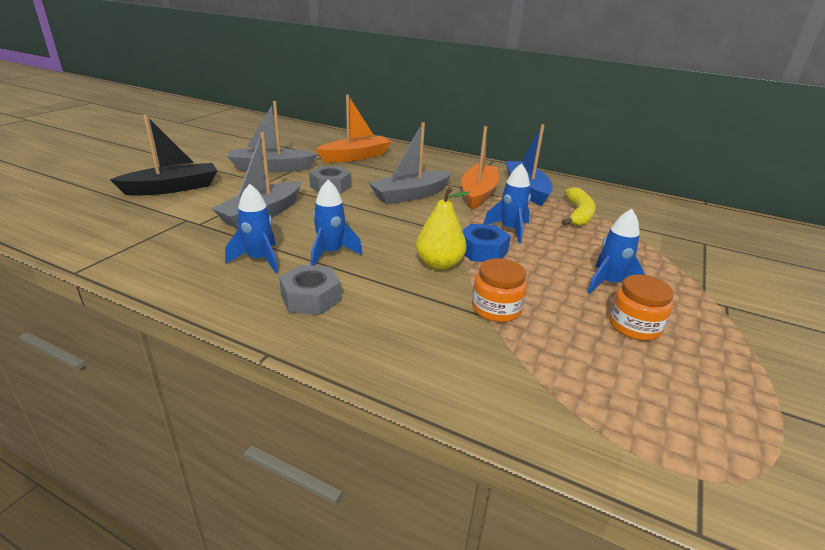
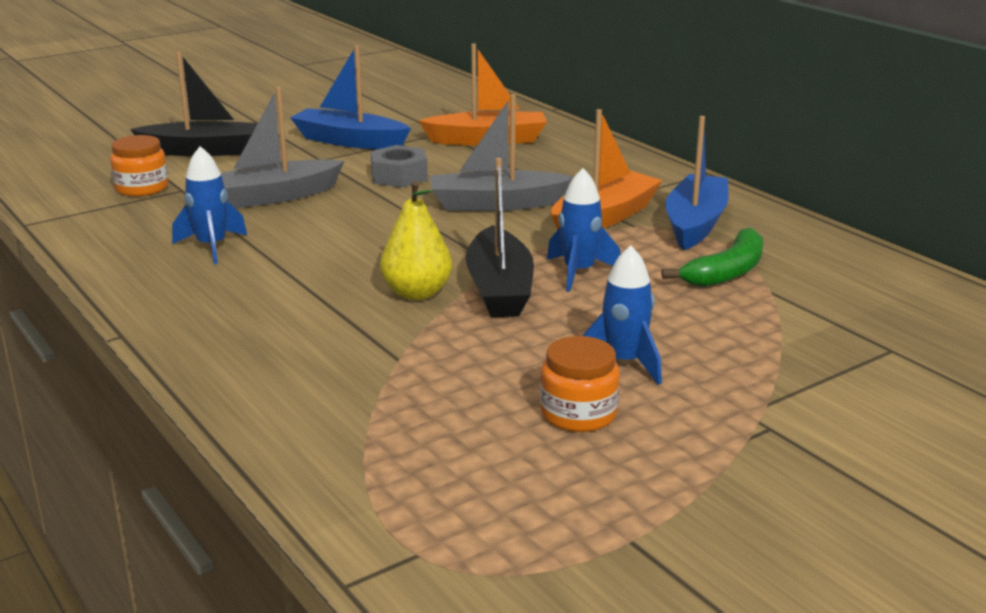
camera: 30 degrees right, 5 degrees down
grey boat [227,101,318,172] -> blue boat [290,45,411,149]
grey nut [279,265,341,315] -> none
blue rocket [311,180,362,266] -> none
blue nut [462,224,511,262] -> black boat [465,158,534,317]
orange jar [472,258,527,322] -> orange jar moved to [110,135,168,196]
yellow banana [561,187,596,226] -> green banana [662,228,763,287]

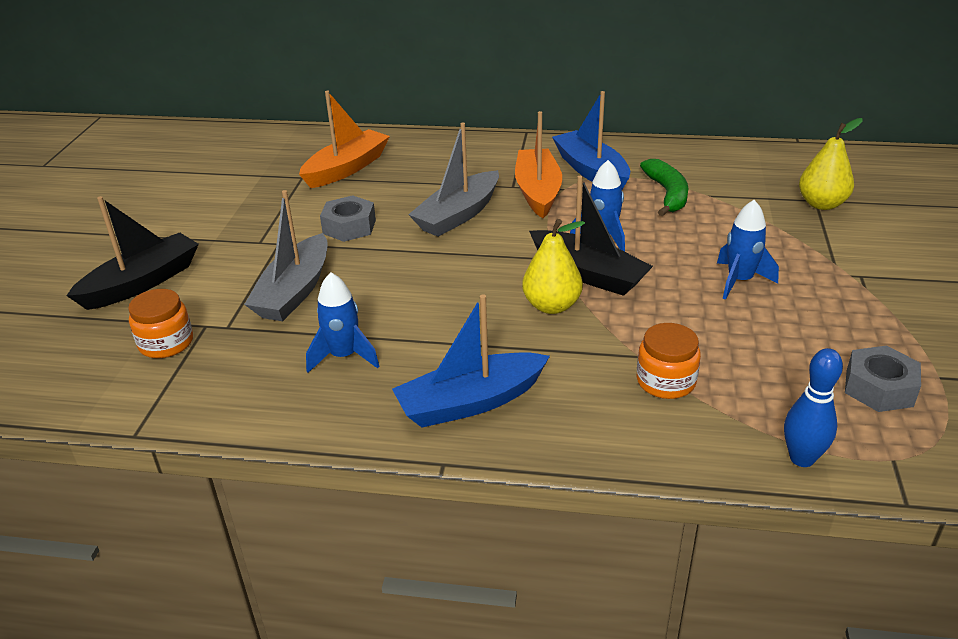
camera: 45 degrees left, 10 degrees up
blue boat [290,45,411,149] -> blue boat moved to [392,294,550,428]
orange jar [540,336,620,432] -> orange jar moved to [636,323,701,399]
none -> blue bowling pin [784,348,843,467]
none -> yellow pear [799,118,863,210]
none -> grey nut [845,346,921,412]

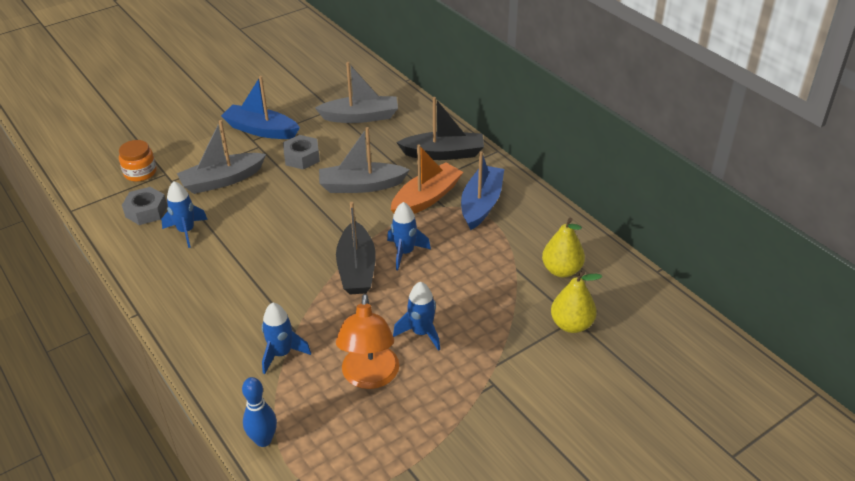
camera: 45 degrees right, 5 degrees up
black boat [66,196,199,310] -> black boat moved to [396,97,484,160]
orange boat [299,91,390,188] -> grey boat [315,62,398,123]
blue boat [392,294,550,428] -> blue boat moved to [221,76,300,139]
yellow pear [522,219,585,314] -> yellow pear moved to [542,218,585,277]
orange jar [636,323,701,399] -> blue rocket [262,303,311,374]
green banana [640,159,688,216] -> none
grey nut [845,346,921,412] -> grey nut moved to [122,187,167,225]
none -> orange lamp [336,294,399,389]

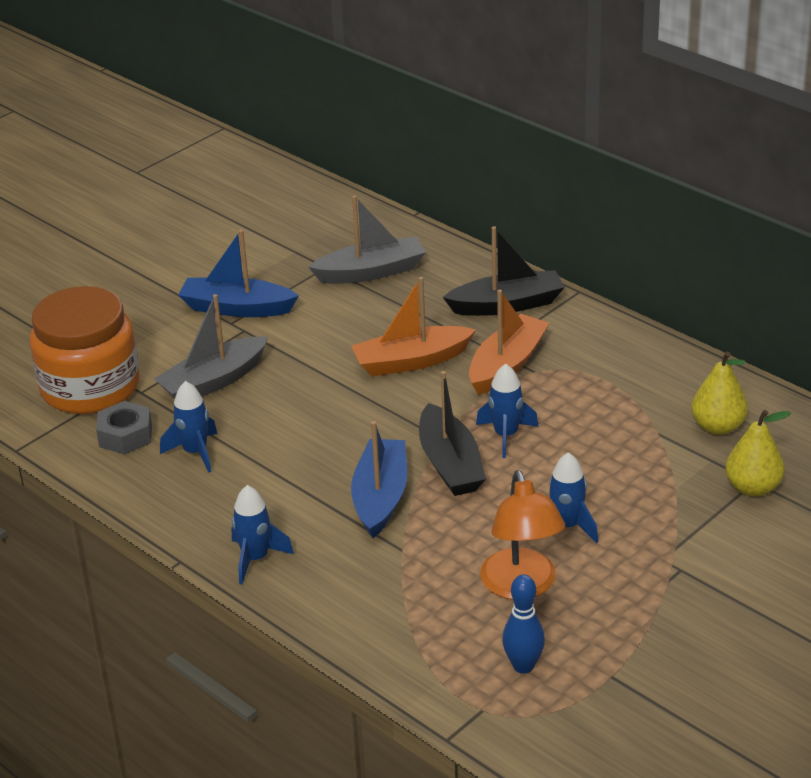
camera: 10 degrees left, 5 degrees down
orange jar [119,140,156,182] -> orange jar [30,286,140,414], size x2.13
blue bowling pin [242,377,277,447] -> blue bowling pin moved to [502,574,545,674]
blue rocket [262,303,311,374] -> blue rocket moved to [232,485,294,584]
grey nut [283,135,320,169] -> none
grey boat [319,127,410,193] -> orange boat [351,277,476,376]
blue boat [461,151,504,230] -> blue boat moved to [351,421,407,538]

